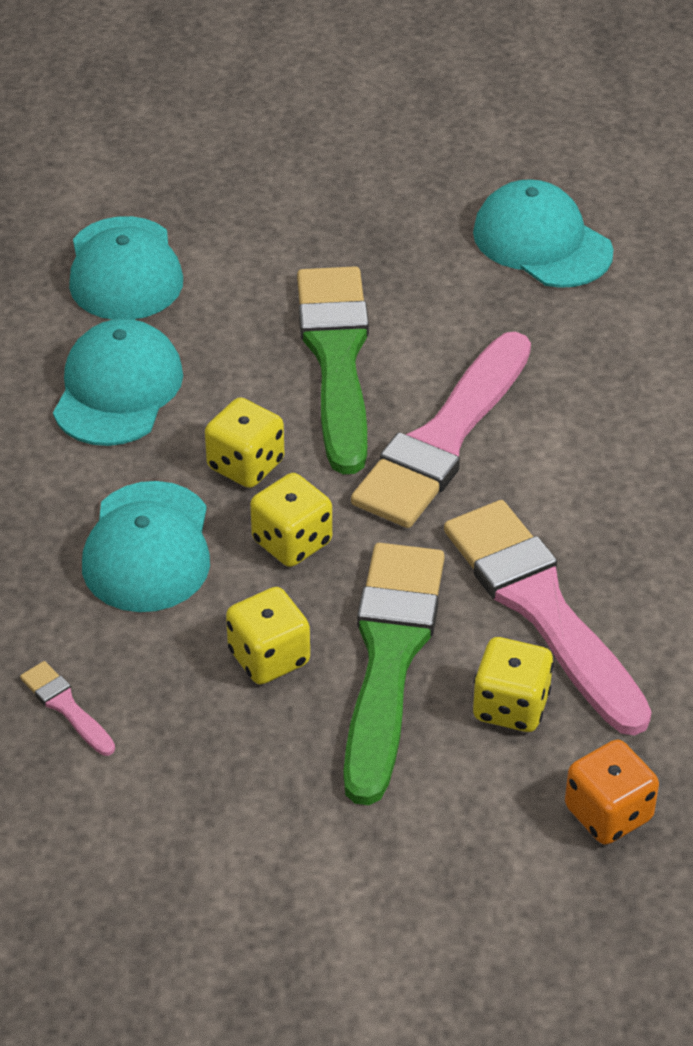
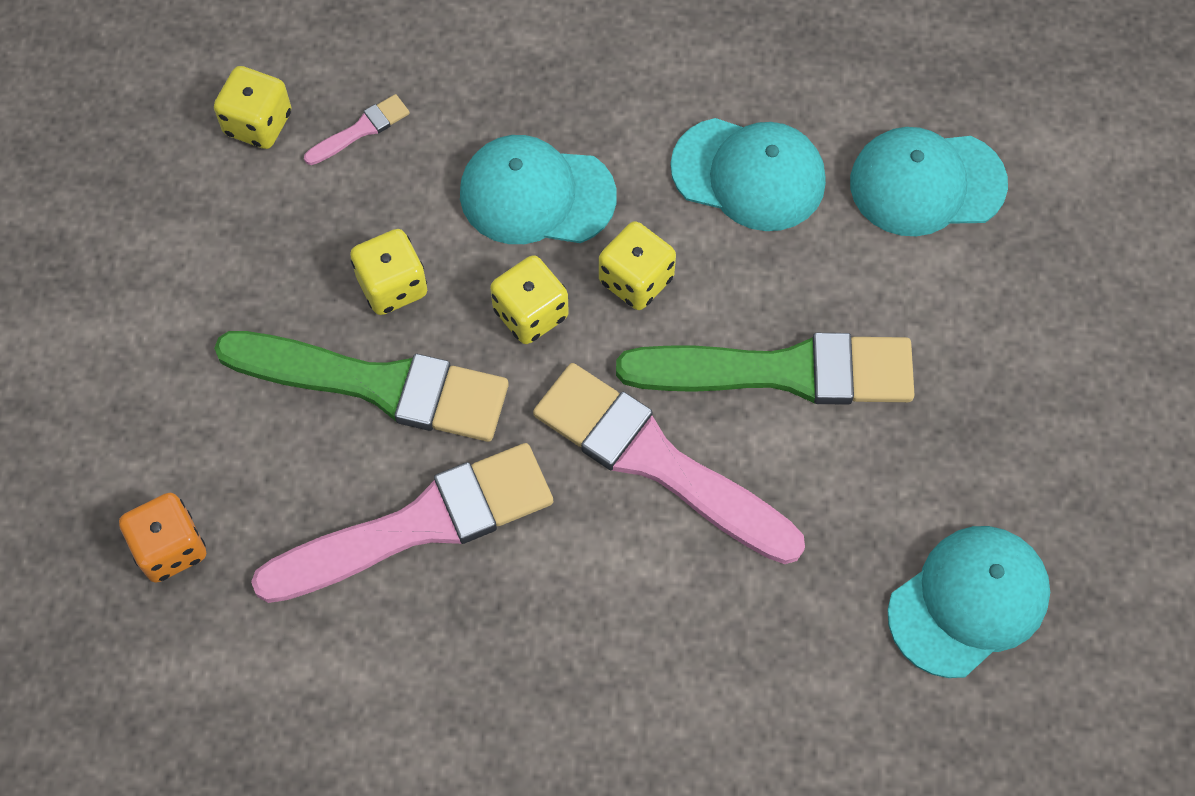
camera: 95 degrees right, 20 degrees up
yellow dice [473,637,554,732] -> yellow dice moved to [214,66,292,149]

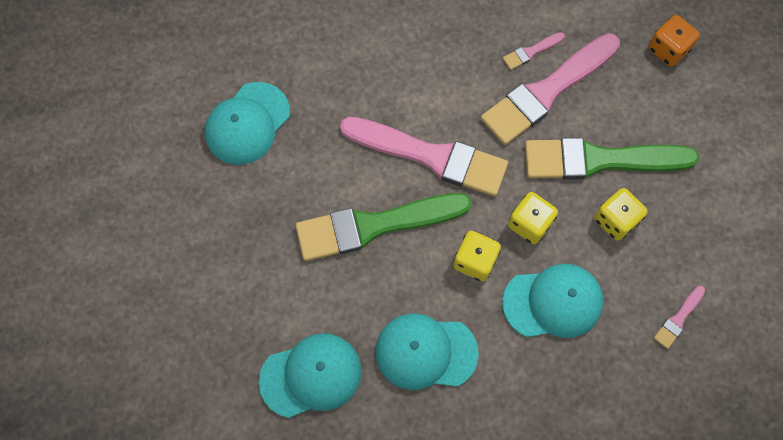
camera: 165 degrees right, 5 degrees up
yellow dice [214,66,292,149] -> none
none -> pink brush [503,32,565,70]

